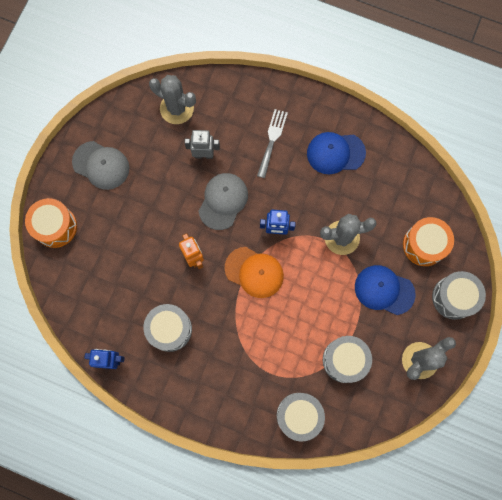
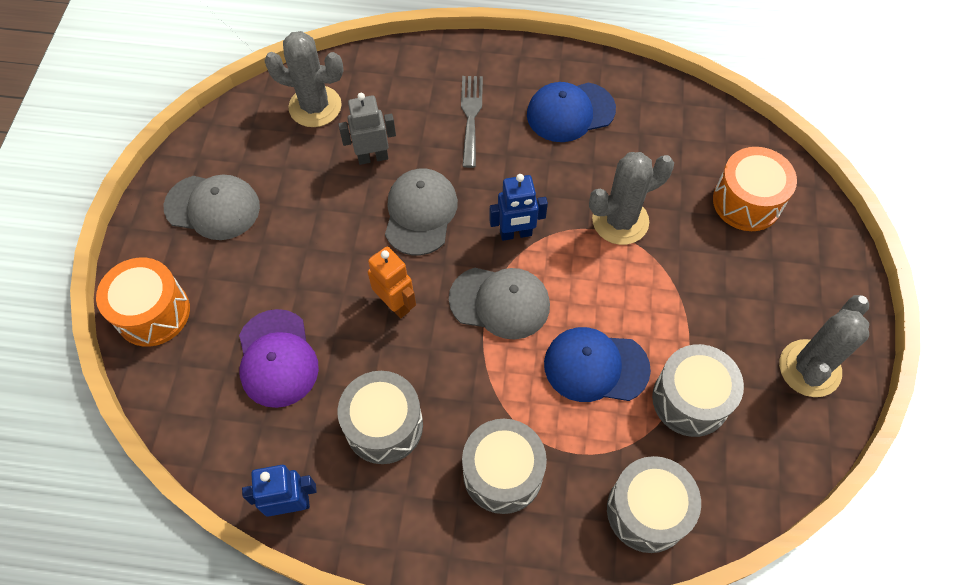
camera: 15 degrees left, 15 degrees down
orange cap [225,247,284,298] -> grey cap [449,268,550,339]
blue cap [355,265,416,315] -> blue cap moved to [544,327,651,402]
grey drum [432,271,486,320] -> grey drum moved to [462,419,547,514]
none -> purple cap [239,309,319,408]

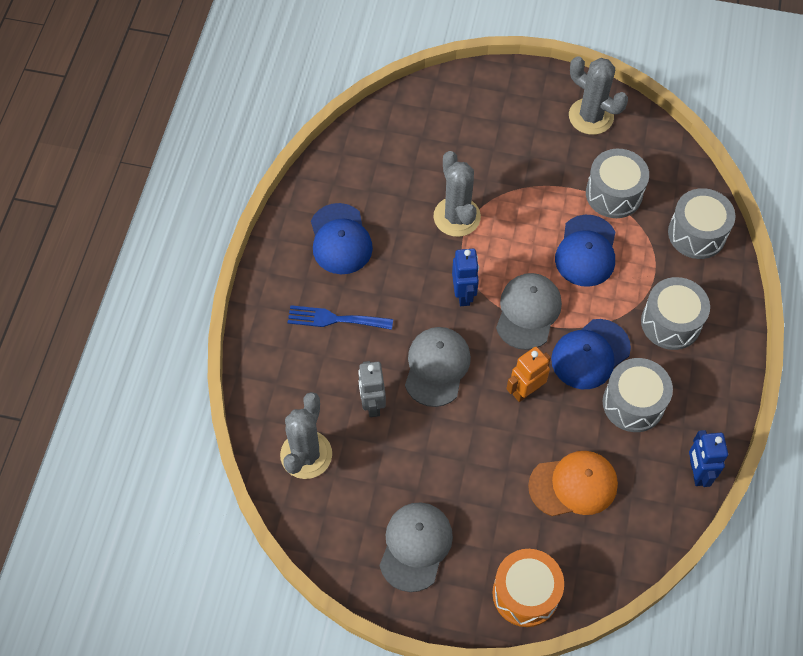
camera: 85 degrees left, 0 degrees up
purple cap [239,309,319,408] -> orange cap [528,451,618,516]
grey cap [385,169,458,255] -> grey cap turned 90 degrees clockwise [405,327,471,407]
grey fork [461,76,483,168] -> blue fork [288,305,393,330]
orange drum [713,147,797,231] -> none
none -> blue cap [551,319,631,389]

